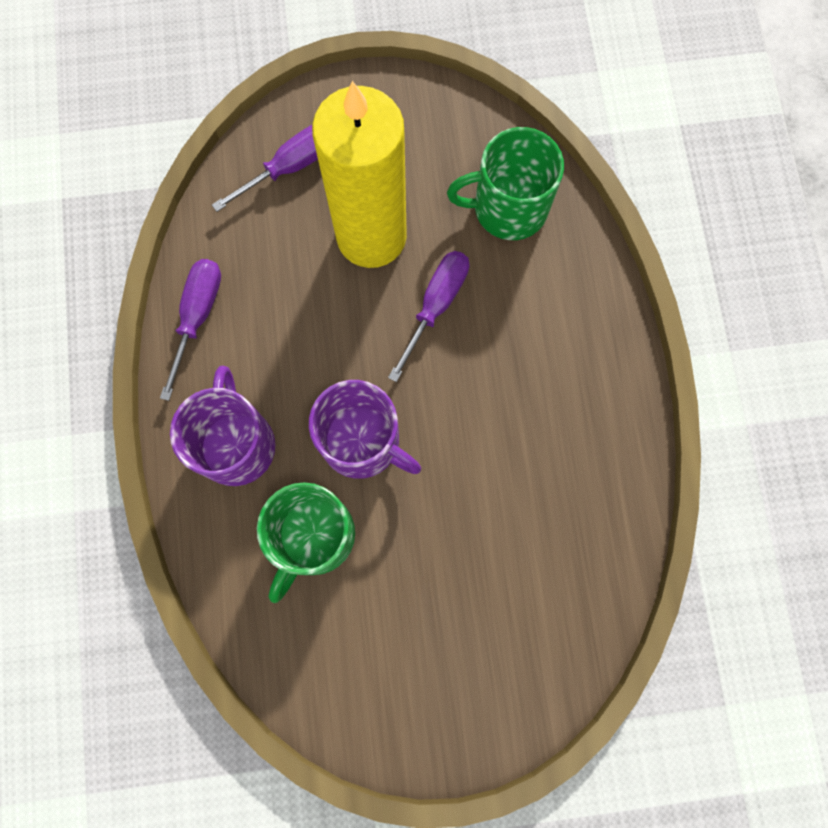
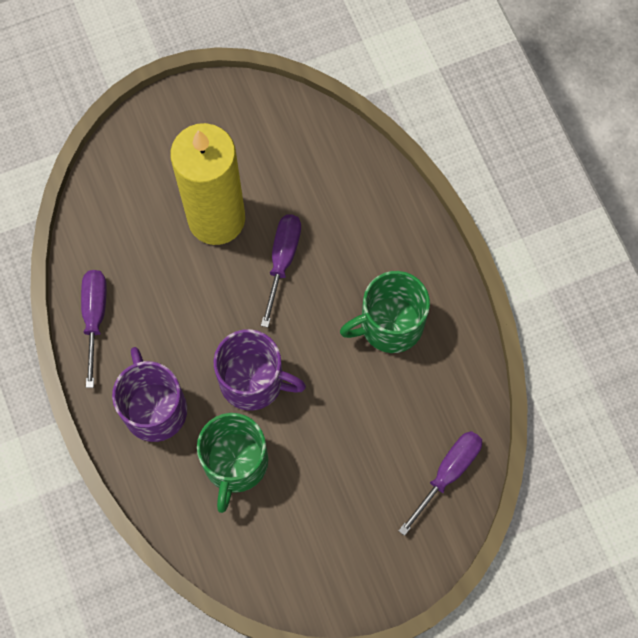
camera: 15 degrees left, 5 degrees down
purple screwdriver [212,125,318,212] -> purple screwdriver moved to [398,431,482,536]
green mug [447,127,564,240] -> green mug moved to [340,271,430,353]

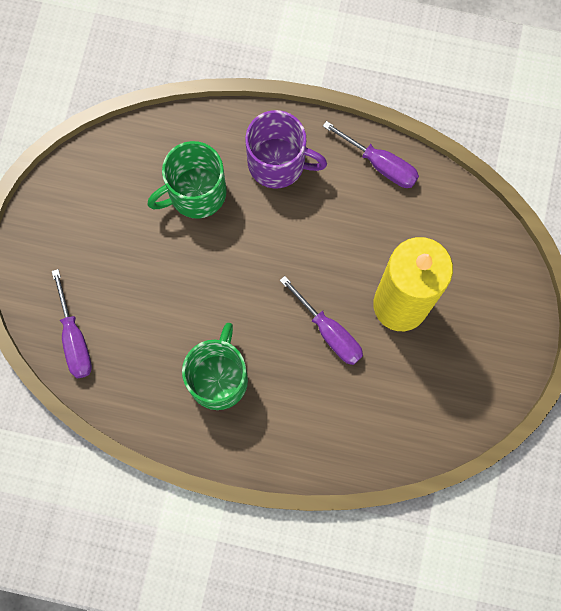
camera: 125 degrees right, 5 degrees up
green mug [197,413,268,513] -> green mug turned 75 degrees counterclockwise [147,141,227,219]
purple mug [214,329,306,411] -> none

